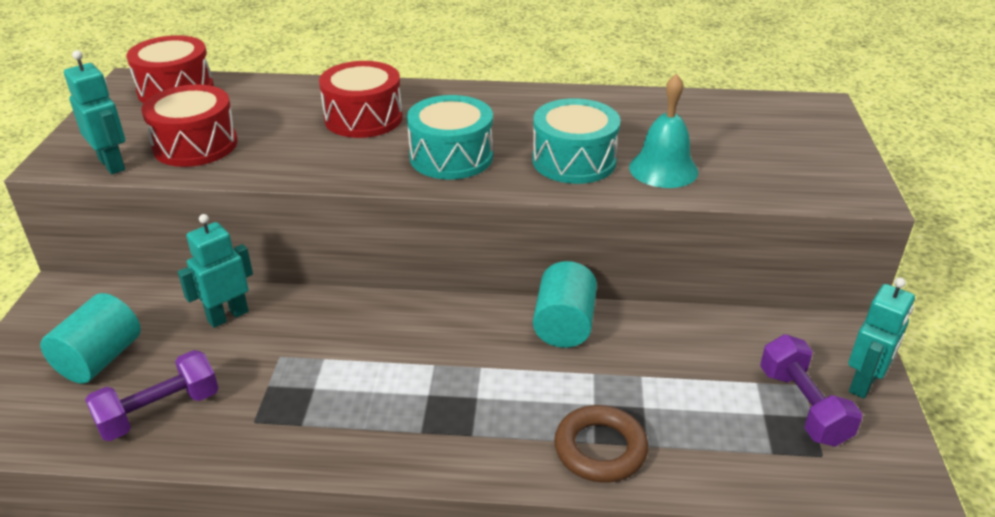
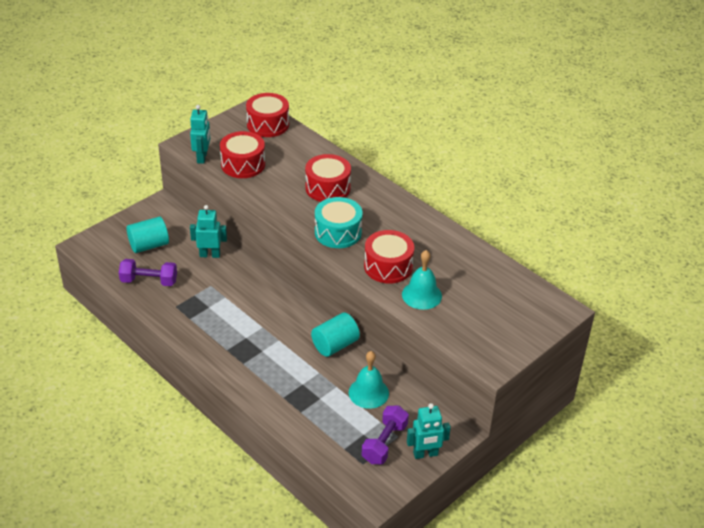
camera: 40 degrees right, 5 degrees up
turquoise drum [532,98,621,184] -> red drum [364,230,414,284]
brown ring [554,405,648,483] -> none
none -> turquoise bell [349,351,389,409]

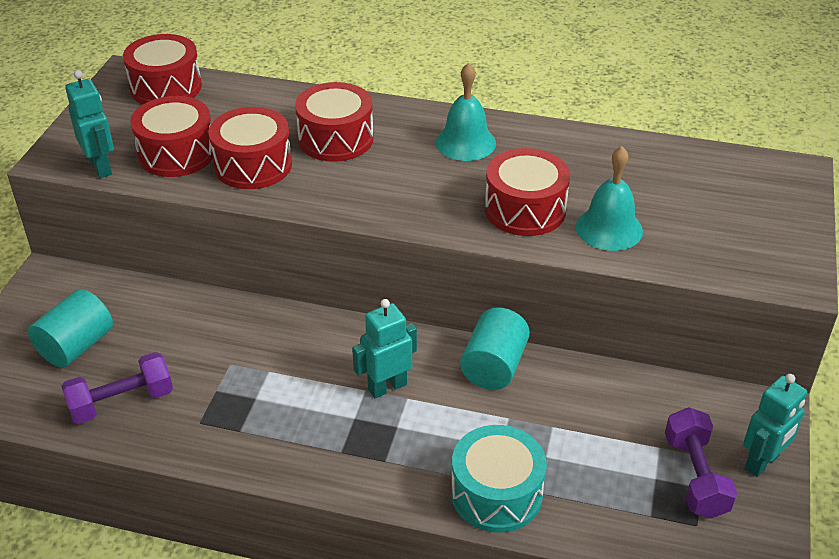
camera: 30 degrees left, 0 degrees up
turquoise robot [190,205,227,258] -> turquoise robot moved to [352,299,417,398]
turquoise drum [315,197,363,248] -> turquoise drum moved to [451,425,547,533]
turquoise bell [349,351,389,409] -> turquoise bell moved to [435,63,496,161]
none -> red drum [209,107,292,189]

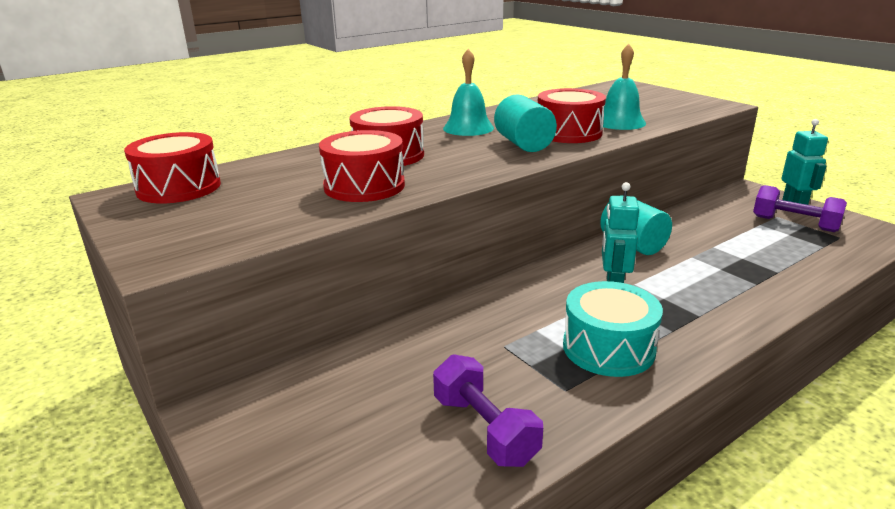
camera: 50 degrees left, 15 degrees down
turquoise cylinder [28,289,113,368] -> turquoise cylinder moved to [494,94,557,152]
purple dumbbell [61,352,173,424] -> purple dumbbell turned 45 degrees counterclockwise [433,354,543,467]
turquoise robot [65,70,114,178] -> none
red drum [130,96,214,177] -> none
turquoise drum [451,425,547,533] -> turquoise drum moved to [563,281,663,377]

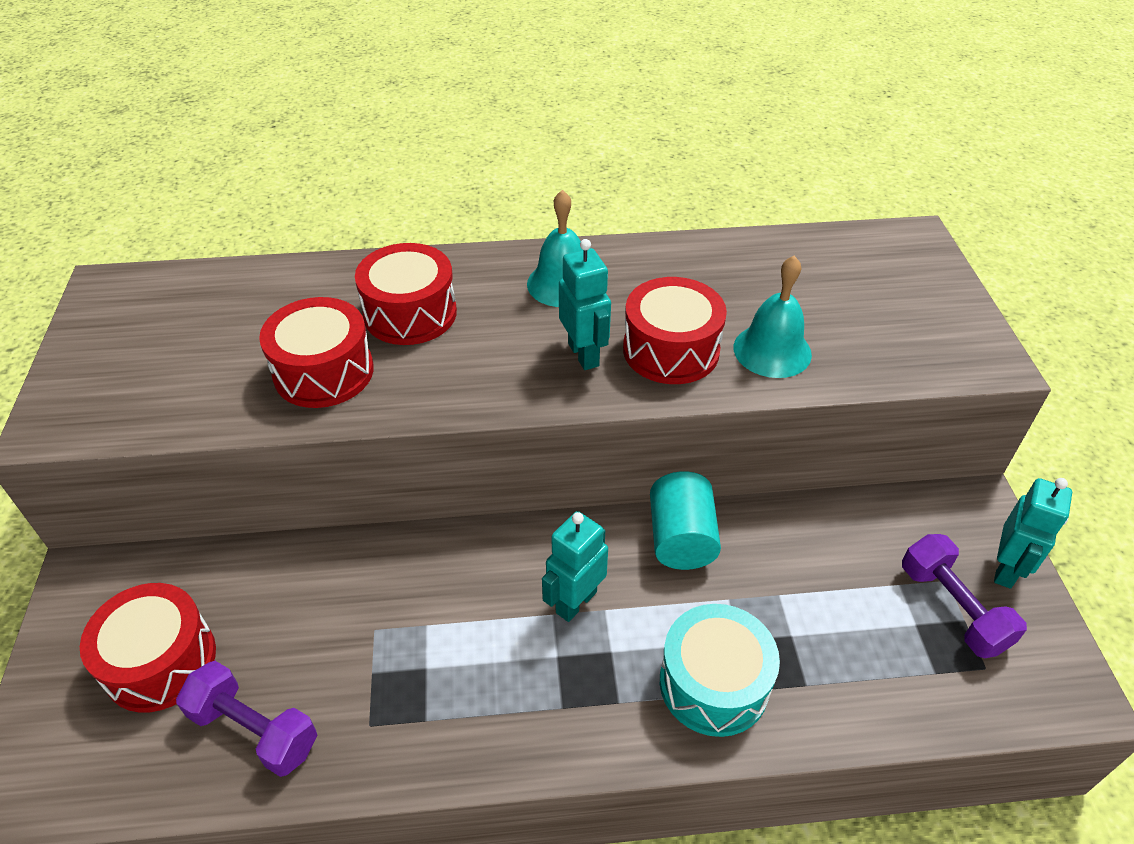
camera: 30 degrees right, 20 degrees up
red drum [124,132,221,203] -> red drum moved to [80,583,216,713]
purple dumbbell [433,354,543,467] -> purple dumbbell turned 60 degrees counterclockwise [176,661,317,777]
turquoise cylinder [494,94,557,152] -> turquoise robot [559,239,611,370]
turquoise drum [563,281,663,377] -> turquoise drum moved to [660,604,780,737]

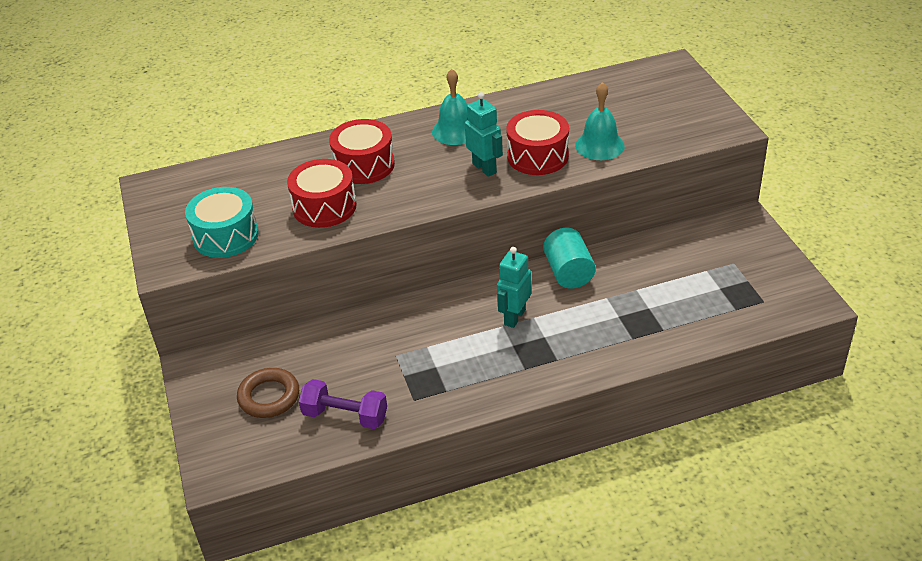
camera: 10 degrees left, 5 degrees down
red drum [80,583,216,713] -> brown ring [237,368,299,418]
turquoise drum [660,604,780,737] -> turquoise drum moved to [185,187,259,258]
purple dumbbell [902,534,1027,658] -> none
turquoise robot [994,478,1072,589] -> none

